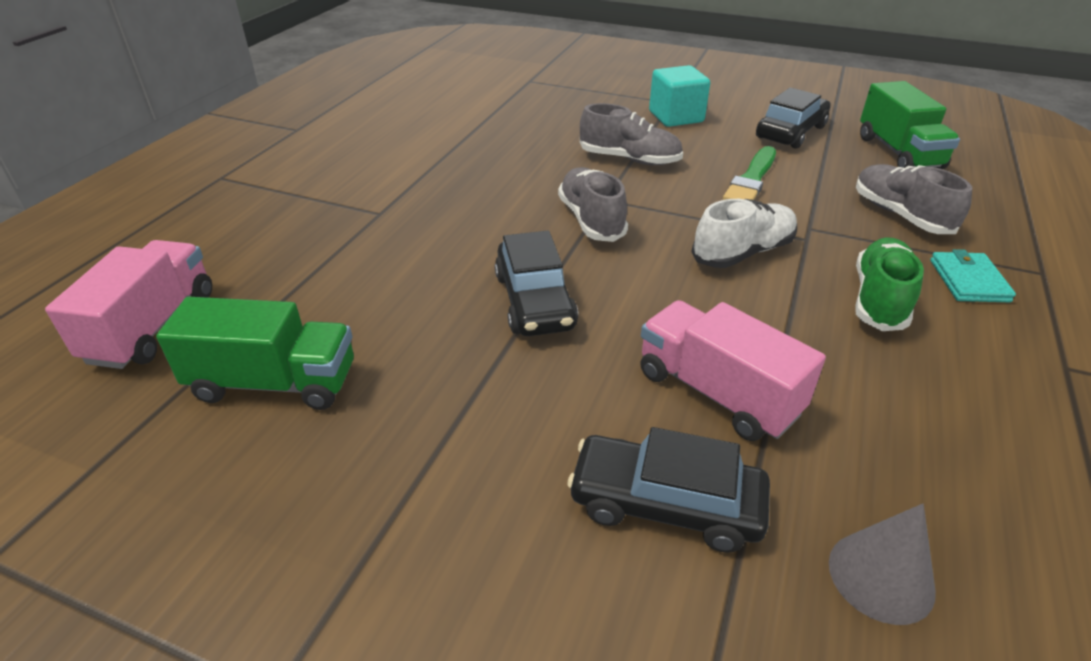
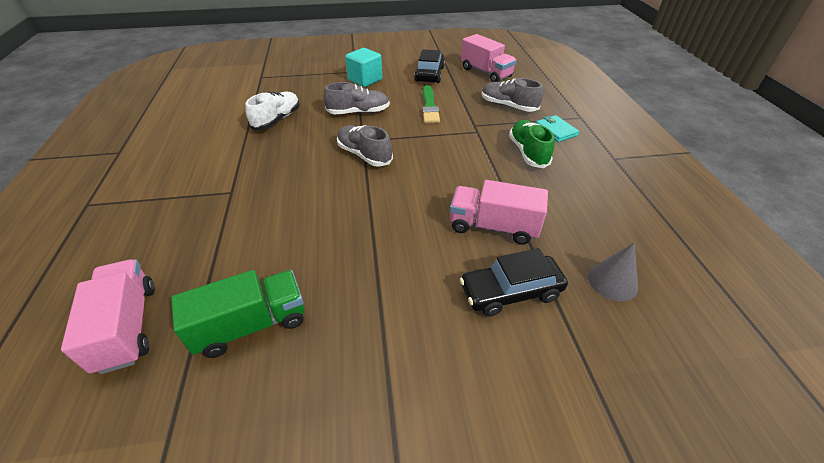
camera: 30 degrees left, 5 degrees up
black car [495,231,578,336] -> none
white shoe [692,199,797,268] -> white shoe moved to [245,91,300,130]
green truck [860,81,960,169] -> pink truck [461,34,517,82]

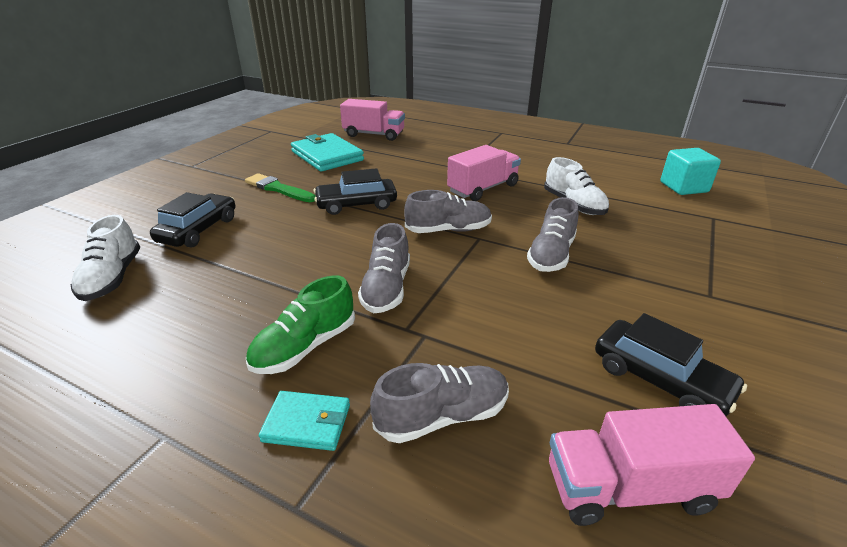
camera: 125 degrees right, 10 degrees down
green truck [171,270,305,358] -> turquoise wallet [291,133,364,172]
turquoise cube [345,48,382,87] -> turquoise cube moved to [660,148,721,195]
green brush [422,85,440,123] -> green brush moved to [245,173,316,202]
pink truck [450,180,548,245] -> pink truck moved to [447,145,521,201]
green shoe [509,120,554,168] -> green shoe turned 105 degrees clockwise [246,275,355,374]
grey cone [588,243,638,301] -> white shoe [71,215,140,301]
none -> black car [314,168,397,215]
none -> grey shoe [358,223,410,313]

